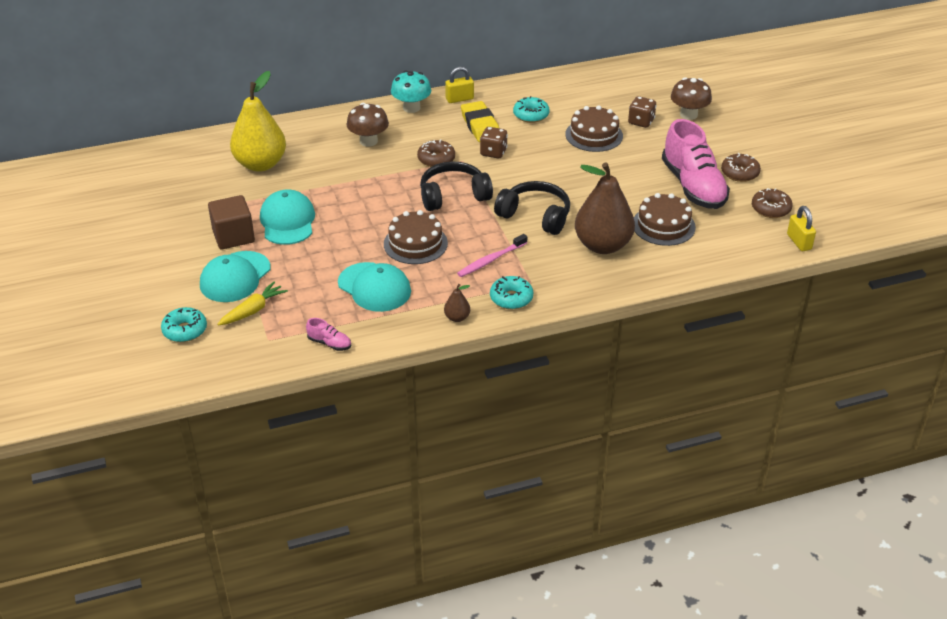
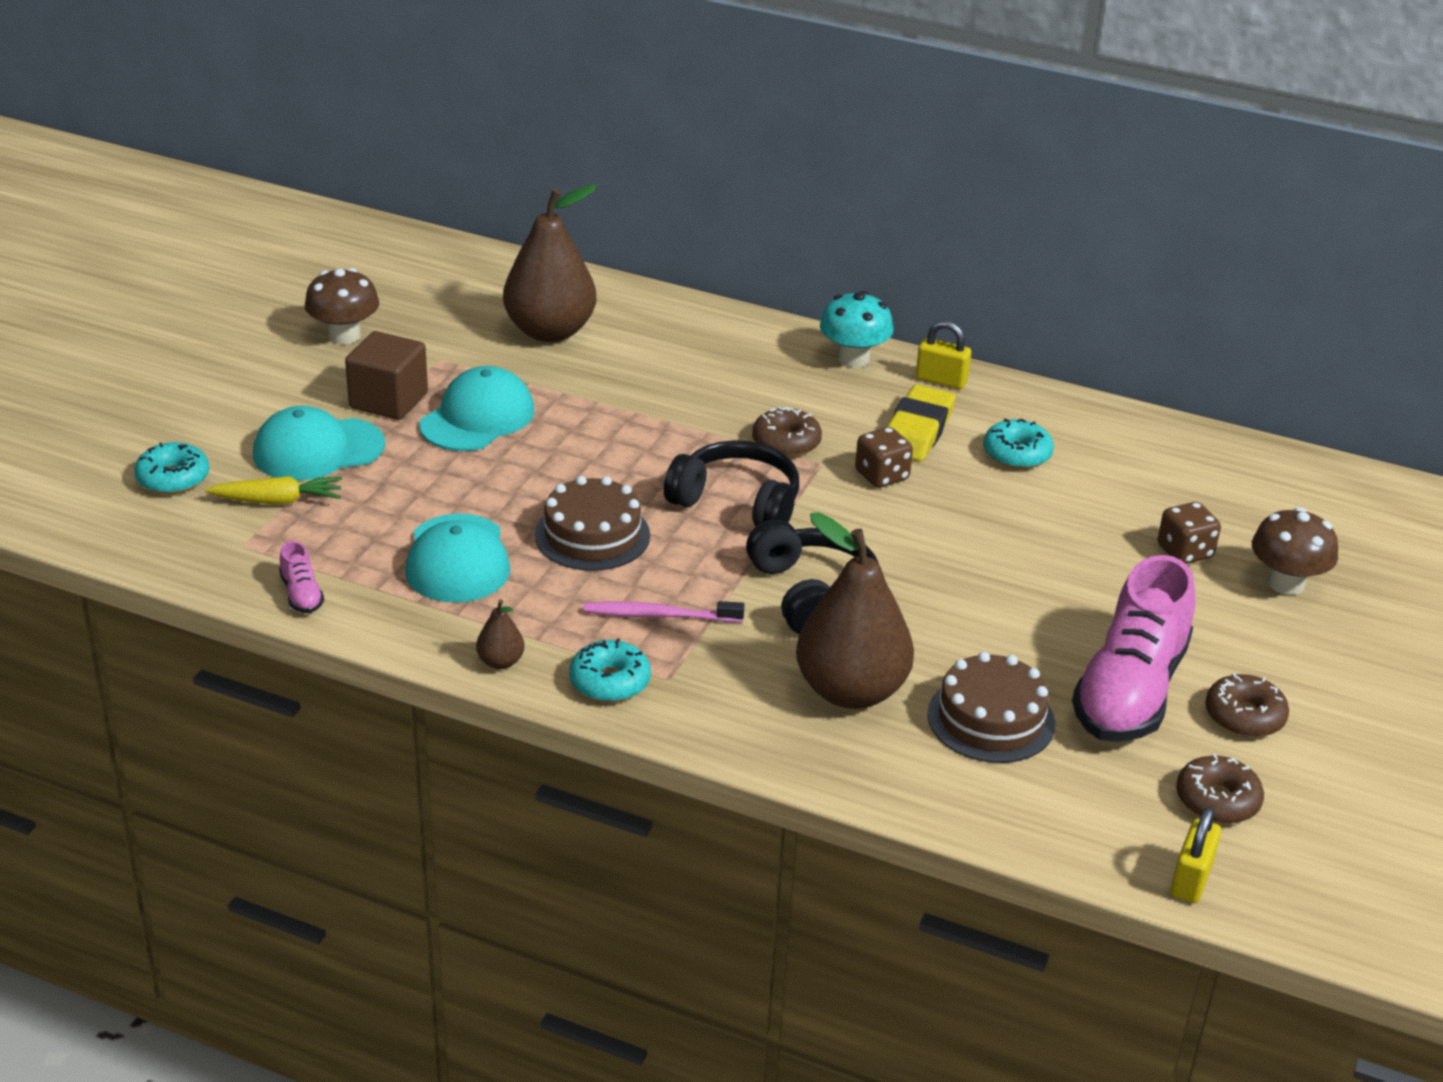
camera: 40 degrees right, 5 degrees down
yellow pear [230,71,286,172] -> brown pear [503,184,597,342]
brown mushroom [346,103,389,147] -> brown mushroom moved to [305,268,379,344]
brown cake [565,105,623,152] -> none

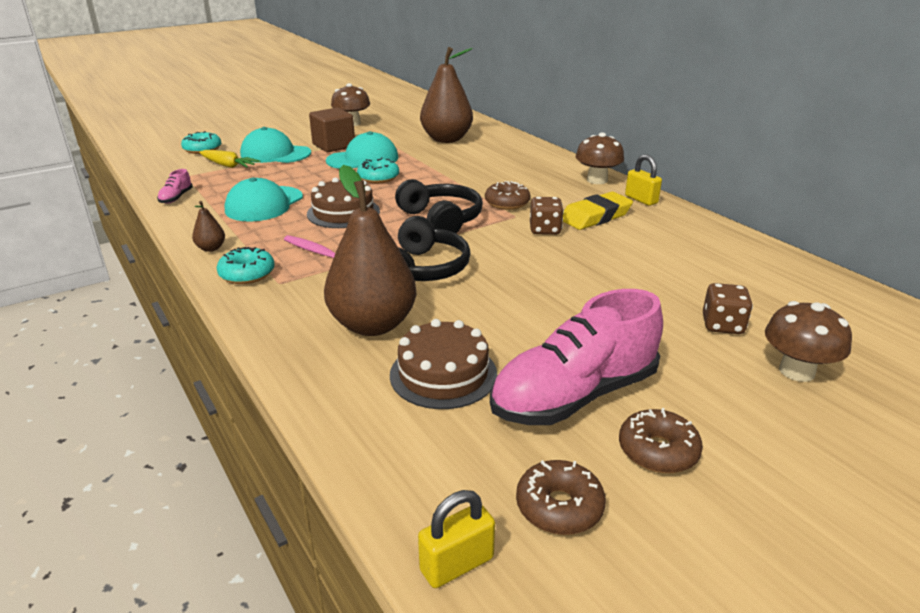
camera: 35 degrees right, 5 degrees down
turquoise mushroom [820,291,894,367] -> brown mushroom [575,132,624,184]
turquoise donut [984,418,1054,469] -> turquoise donut moved to [357,157,399,183]

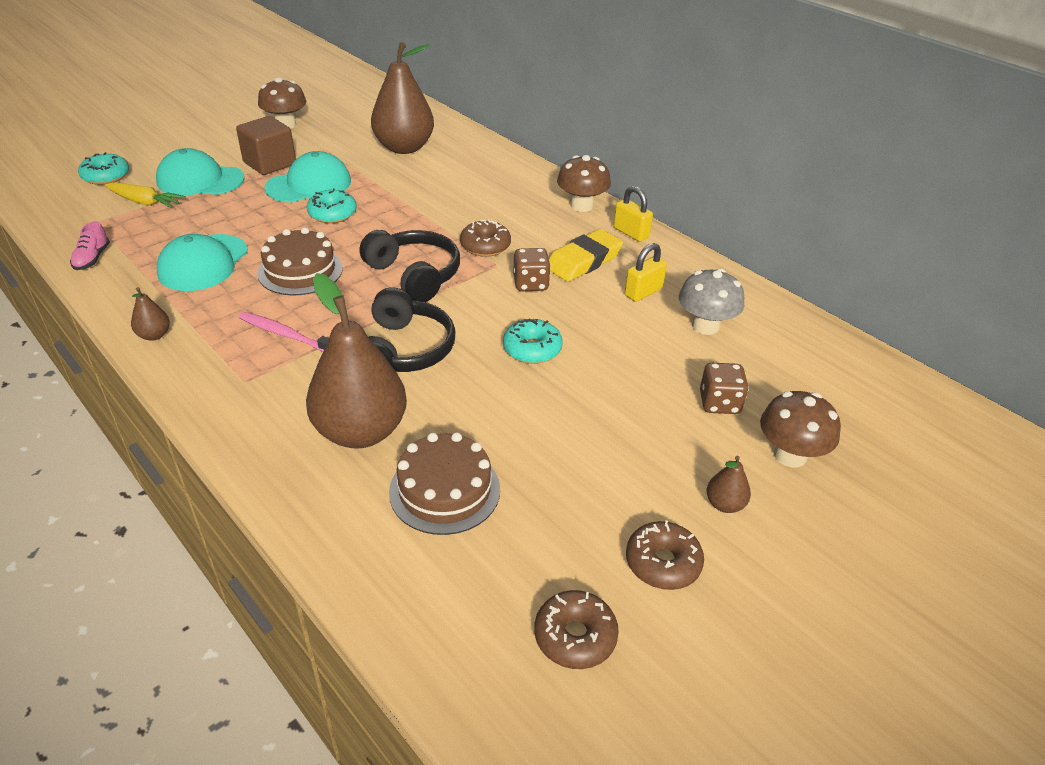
camera: 10 degrees left, 10 degrees up
turquoise donut [217,247,275,284] -> turquoise donut moved to [503,319,563,364]
yellow padlock [418,490,495,588] -> yellow padlock moved to [625,243,667,302]
pink shoe [490,289,663,425] -> none
none -> grey mushroom [679,268,744,335]
none -> brown pear [707,456,751,513]

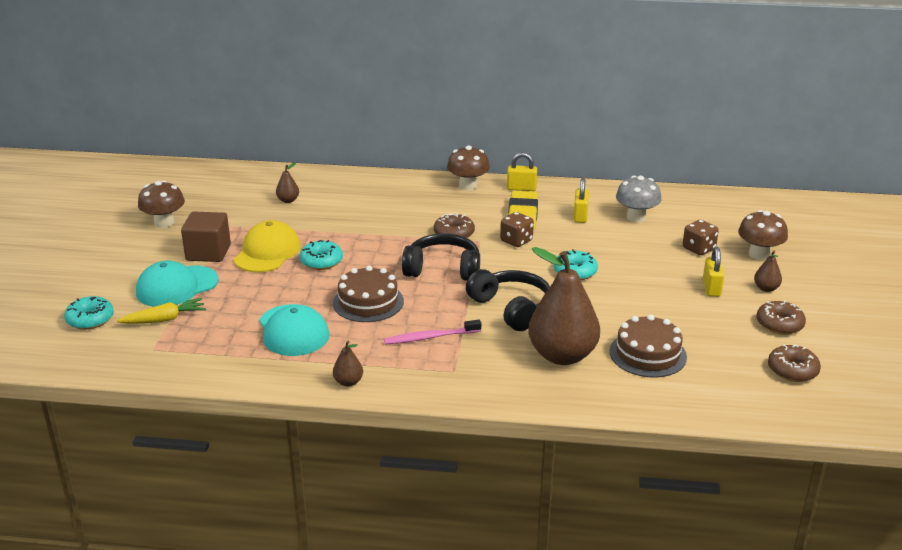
camera: 40 degrees left, 10 degrees down
pink shoe [70,221,110,270] -> none
turquoise cap [264,151,351,202] -> yellow cap [234,220,301,272]
brown pear [371,42,434,154] -> brown pear [276,162,299,203], size x0.42
none -> yellow padlock [703,247,724,297]

